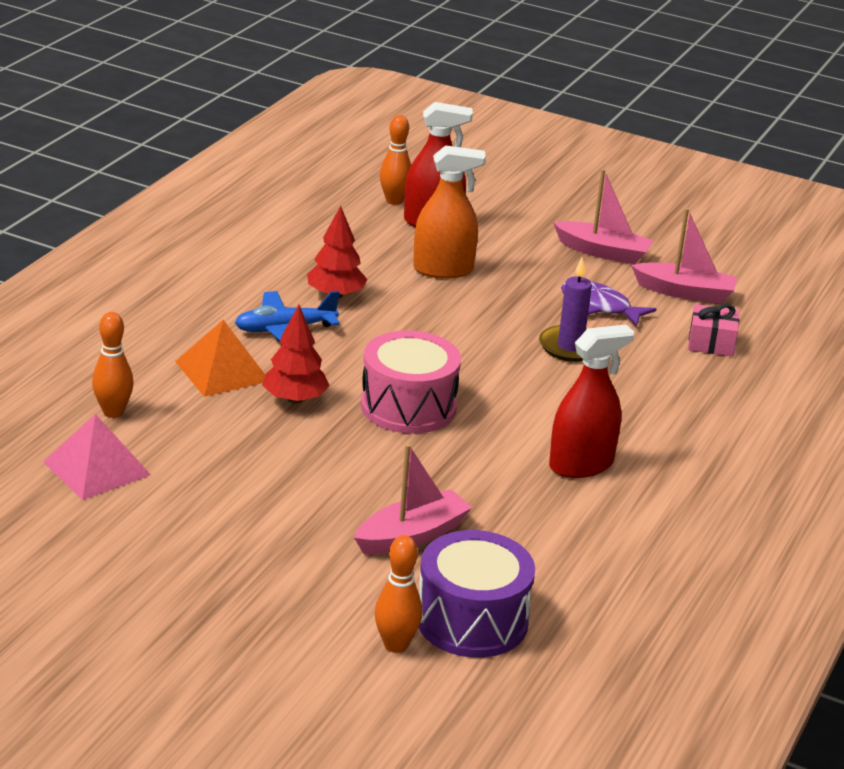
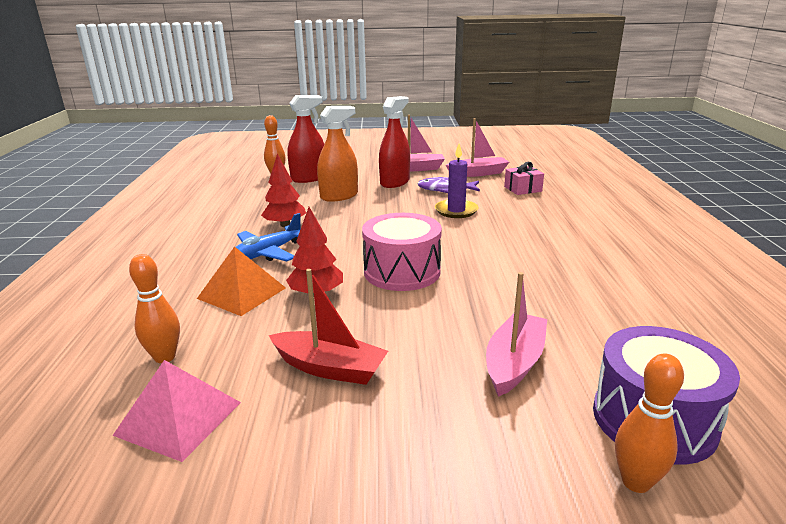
camera: 25 degrees left, 5 degrees down
red spray bottle [549,325,634,478] -> red spray bottle moved to [379,96,410,188]
none -> red boat [269,269,388,385]

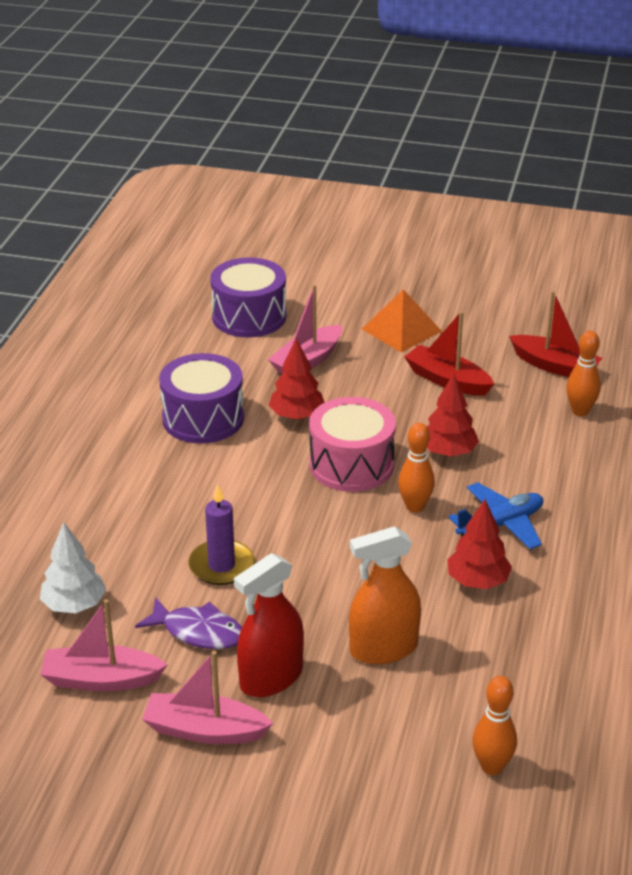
camera: 165 degrees left, 10 degrees up
pink pyramid [112,360,241,462] -> red boat [509,291,602,377]
orange pyramid [197,246,286,316] -> orange pyramid moved to [362,289,442,353]
red spray bottle [288,95,324,183] -> none
pink gift [504,162,544,195] -> white tree [40,522,106,613]
orange bowling pin [615,353,684,493] -> orange bowling pin moved to [398,423,435,513]
none -> purple drum [159,353,244,444]
none -> red tree [269,338,325,420]

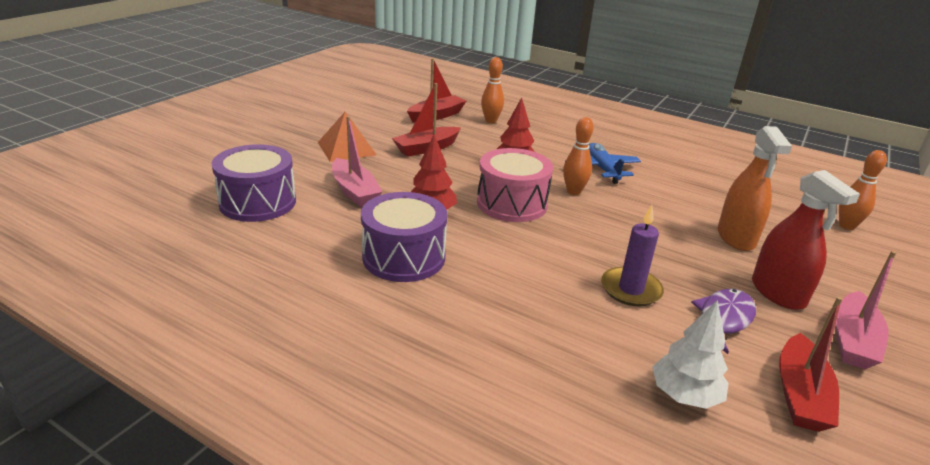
camera: 75 degrees left, 5 degrees down
pink boat [40,599,168,691] -> red boat [779,297,843,432]
red tree [447,499,512,589] -> none

